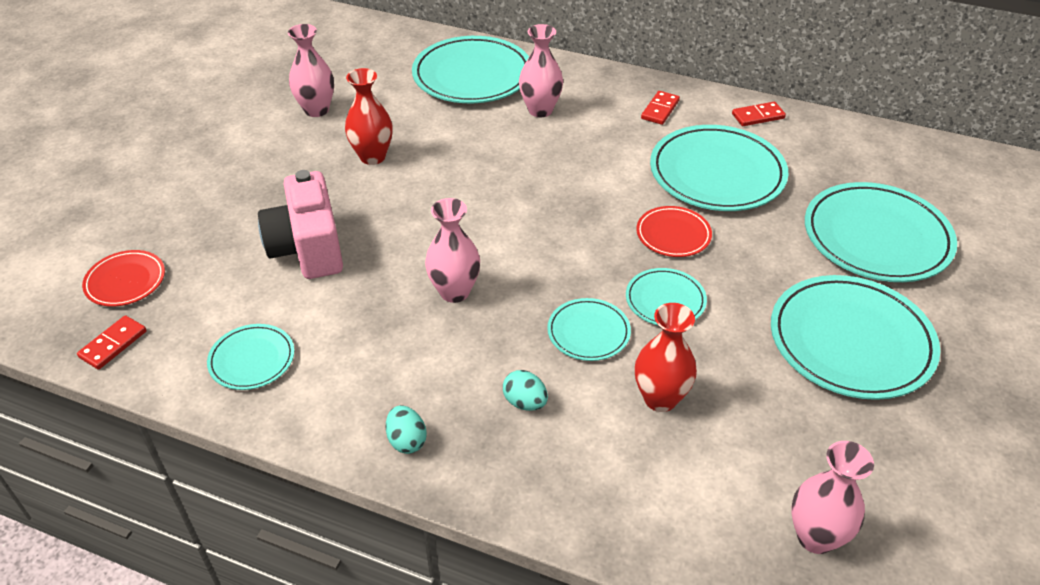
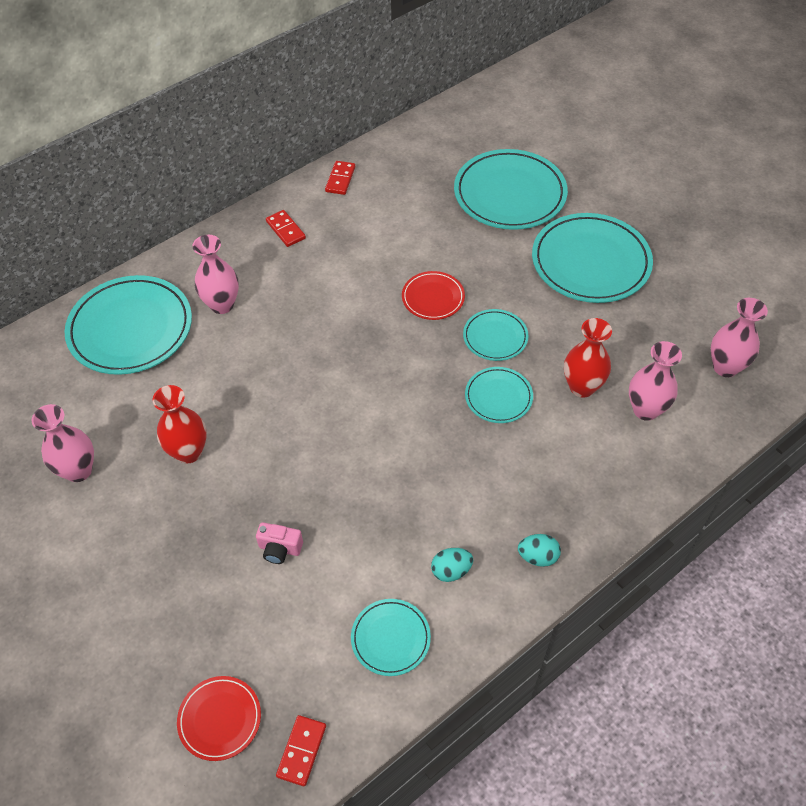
camera: 60 degrees left, 10 degrees up
red domino [77,315,147,370] -> red domino turned 45 degrees clockwise [276,715,326,786]
pink camera [258,170,343,279] -> pink camera [256,522,303,564], size x0.46
pink vase [425,198,480,303] -> pink vase moved to [629,341,682,421]
turquoise egg [503,370,548,411] -> turquoise egg moved to [431,548,473,582]
turquoise plate [650,125,789,211] -> none

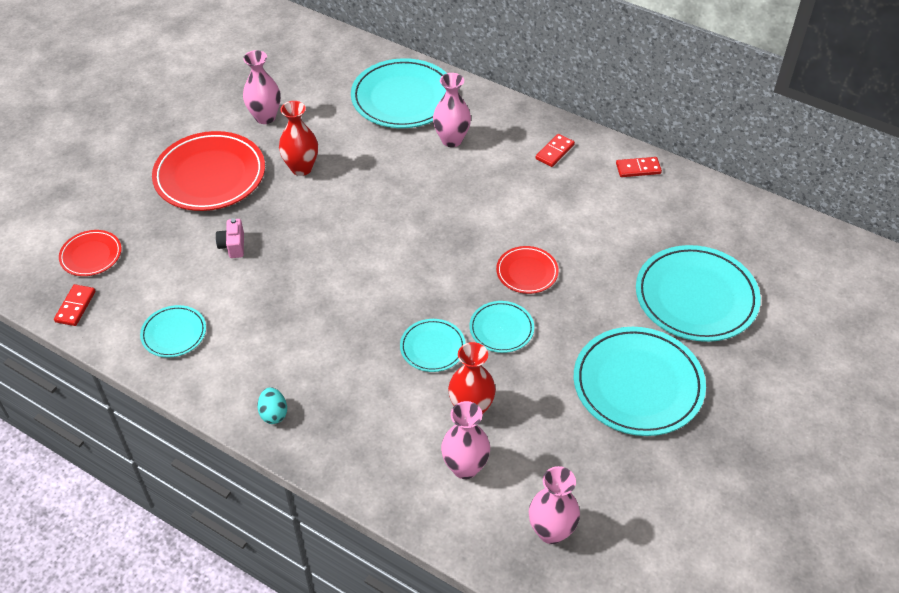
camera: 70 degrees right, 5 degrees down
red domino [276,715,326,786] -> red domino turned 75 degrees counterclockwise [54,284,96,326]
turquoise egg [431,548,473,582] -> none
none -> red plate [152,131,265,211]

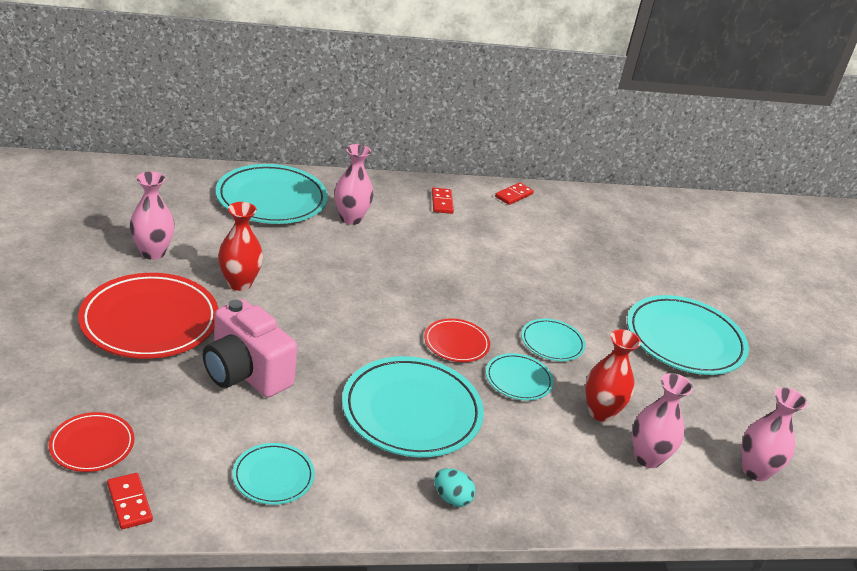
camera: 45 degrees left, 15 degrees down
pink camera [216,218,244,258] -> pink camera [203,299,297,398], size x2.19
red plate [496,246,559,294] -> red plate moved to [424,319,490,362]
turquoise plate [636,245,761,342] -> turquoise plate moved to [342,356,484,457]

